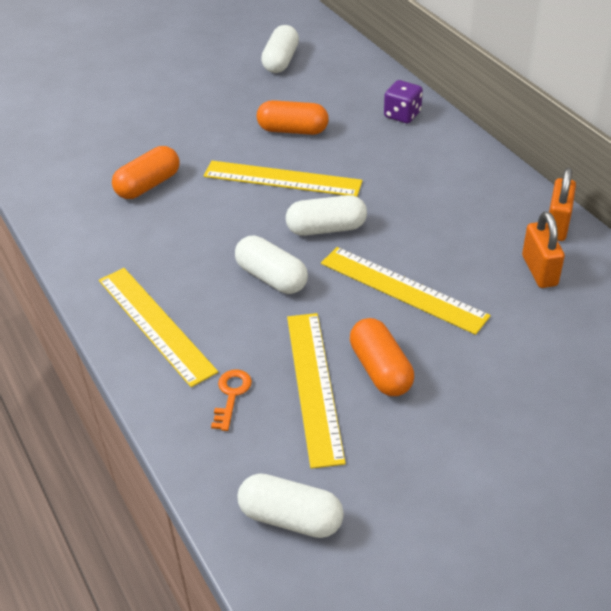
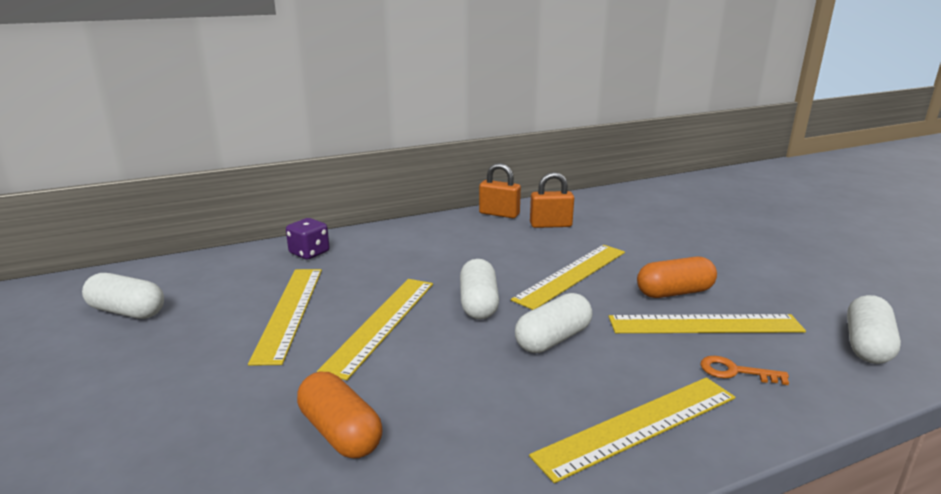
camera: 85 degrees left, 20 degrees down
orange capsule [257,100,329,135] -> yellow ruler [248,269,322,366]

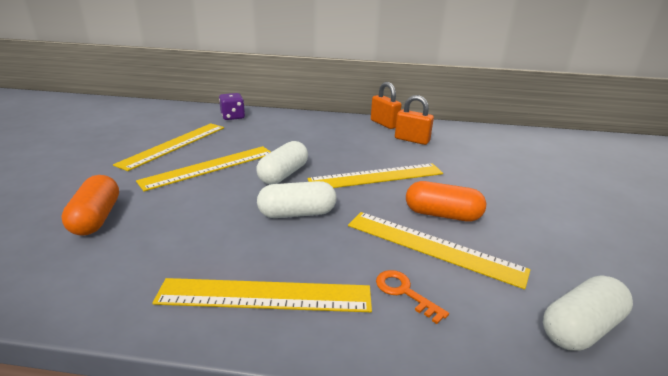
camera: 30 degrees right, 5 degrees up
white capsule [82,273,164,319] -> none

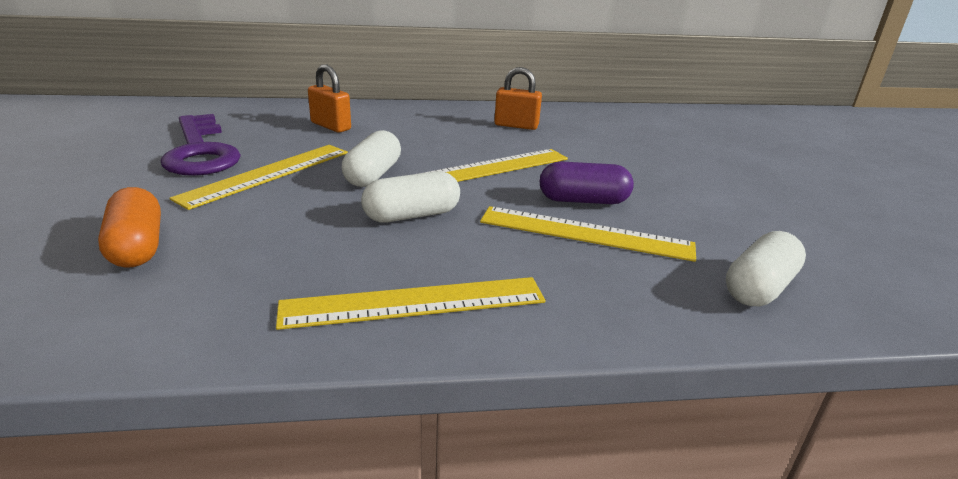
camera: 15 degrees left, 0 degrees up
yellow ruler [113,123,224,171] -> purple key [161,114,241,176]
purple dice [219,93,245,120] -> none
orange padlock [371,82,401,129] -> orange padlock moved to [308,64,351,133]
orange key [376,270,449,324] -> none
orange capsule [406,181,486,222] -> purple capsule [540,161,634,204]

